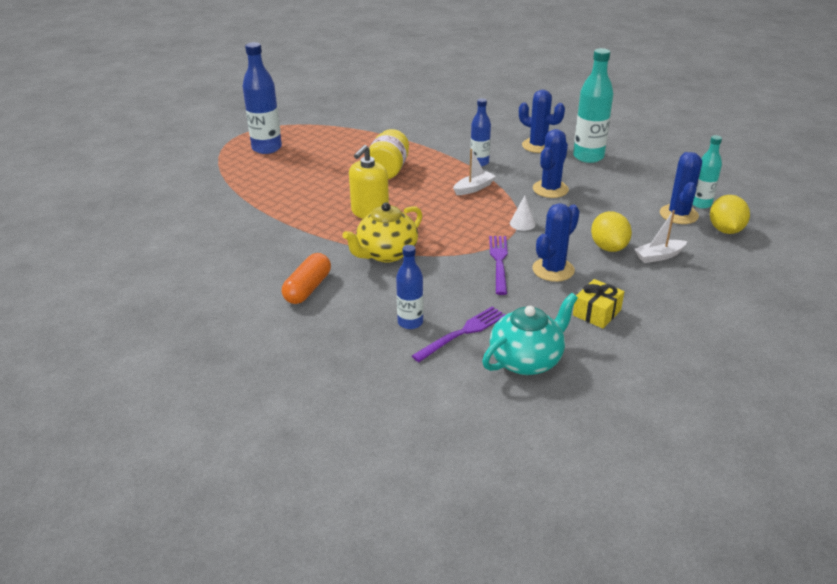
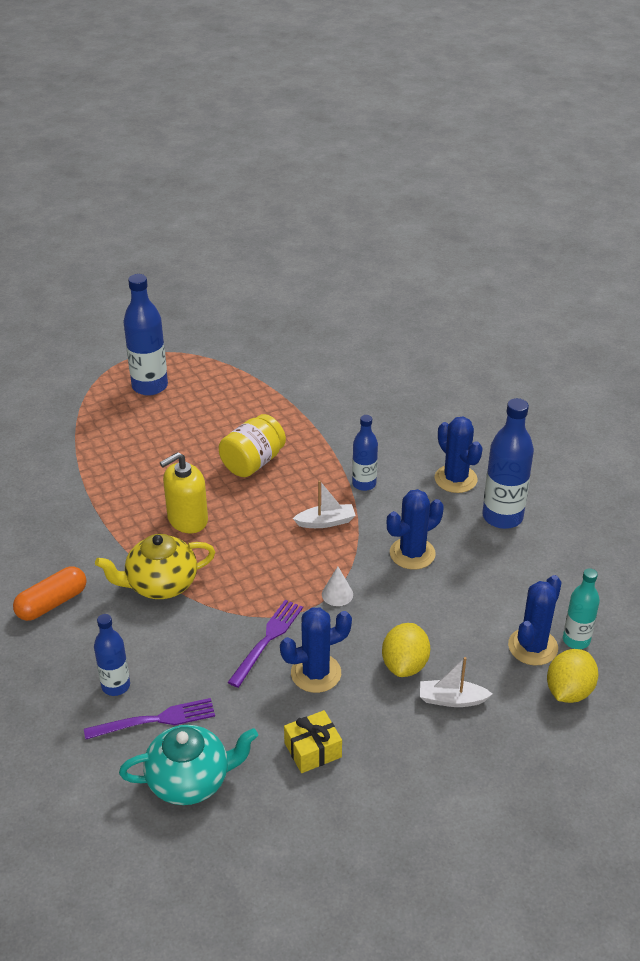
camera: 25 degrees right, 5 degrees up
turquoise bottle [573,48,613,163] -> blue bottle [483,398,534,529]

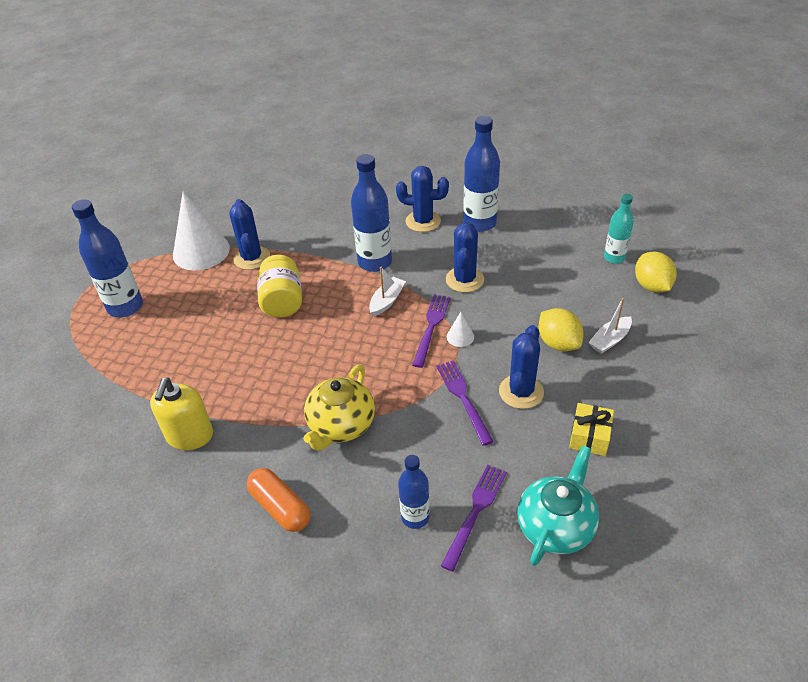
camera: 45 degrees left, 5 degrees up
orange capsule [13,566,86,621] -> orange capsule turned 45 degrees counterclockwise [247,468,310,532]
yellow soap dispenser [160,452,208,533] -> yellow soap dispenser moved to [150,378,213,450]
blue bottle [352,415,378,491] -> blue bottle [351,154,392,272], size x1.64
blue cactus [508,575,562,665] -> blue cactus moved to [229,199,270,270]
none -> white cone [173,192,230,270]
none -> purple fork [412,294,450,368]

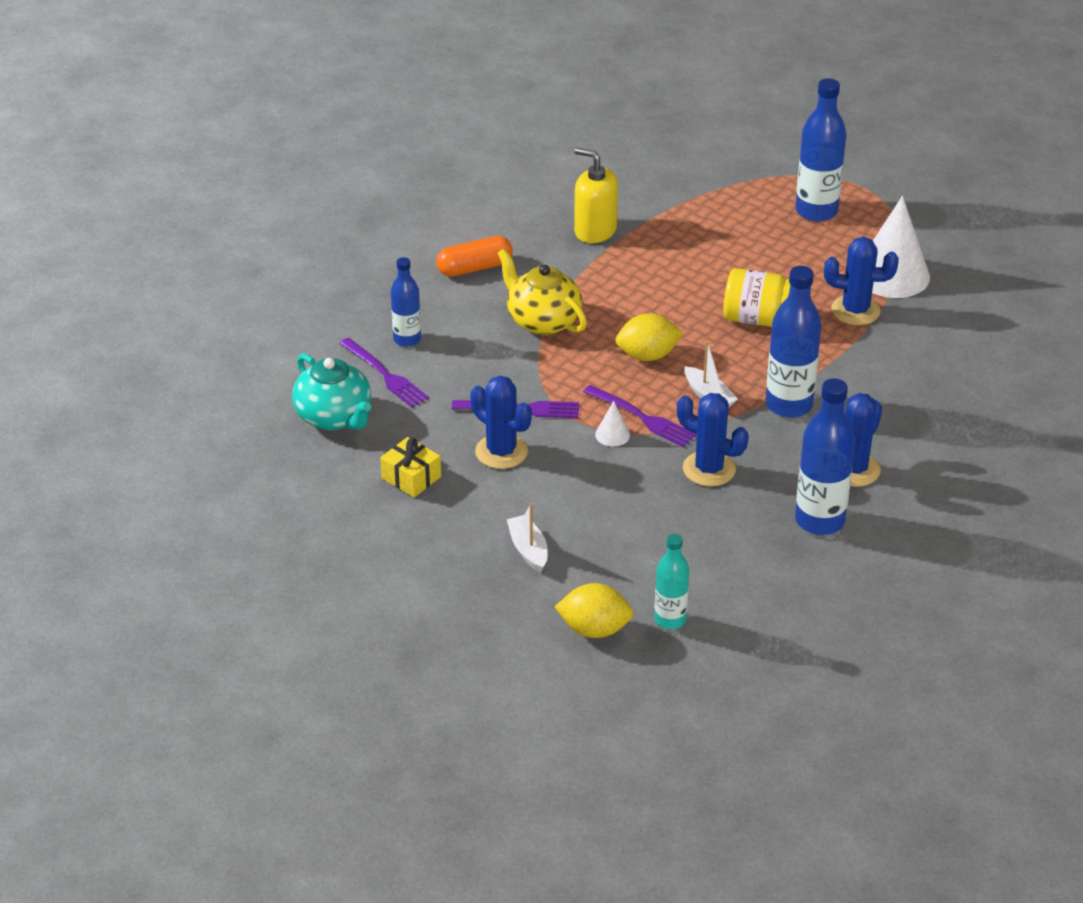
camera: 110 degrees right, 5 degrees down
yellow lemon [539,308,584,351] -> yellow lemon moved to [615,313,683,361]

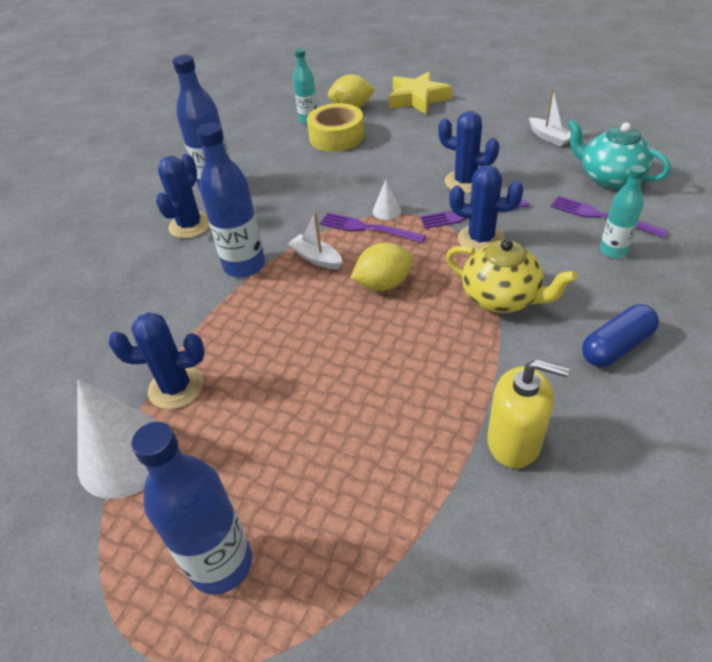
camera: 170 degrees right, 5 degrees up
yellow gift [380,437,441,497] -> none
blue bottle [391,257,421,347] -> turquoise bottle [600,165,646,258]
orange capsule [436,236,513,277] -> blue capsule [582,304,659,367]
white boat [507,503,548,573] -> white boat moved to [529,88,571,147]
blue cactus [677,393,749,487] -> blue cactus moved to [449,165,524,252]
yellow jar [723,268,790,327] -> none
none -> yellow tape [307,103,364,152]
none -> yellow star [389,72,452,114]

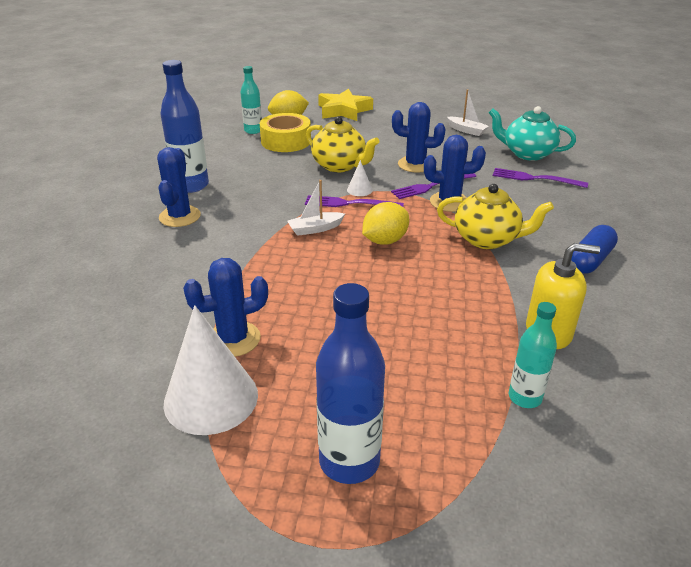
camera: 20 degrees left, 10 degrees down
blue bottle [197,123,265,278] -> none
white boat [288,212,343,269] -> white boat turned 45 degrees counterclockwise [287,180,345,236]
turquoise bottle [600,165,646,258] -> turquoise bottle moved to [509,302,557,408]
none -> yellow teapot [306,116,379,172]

